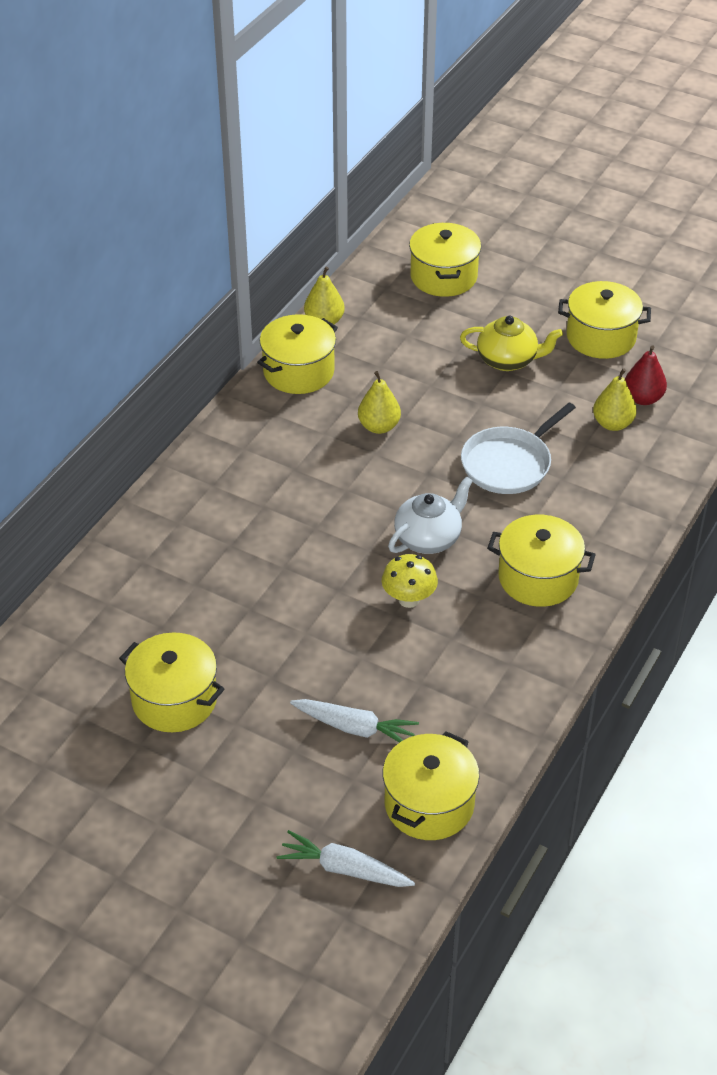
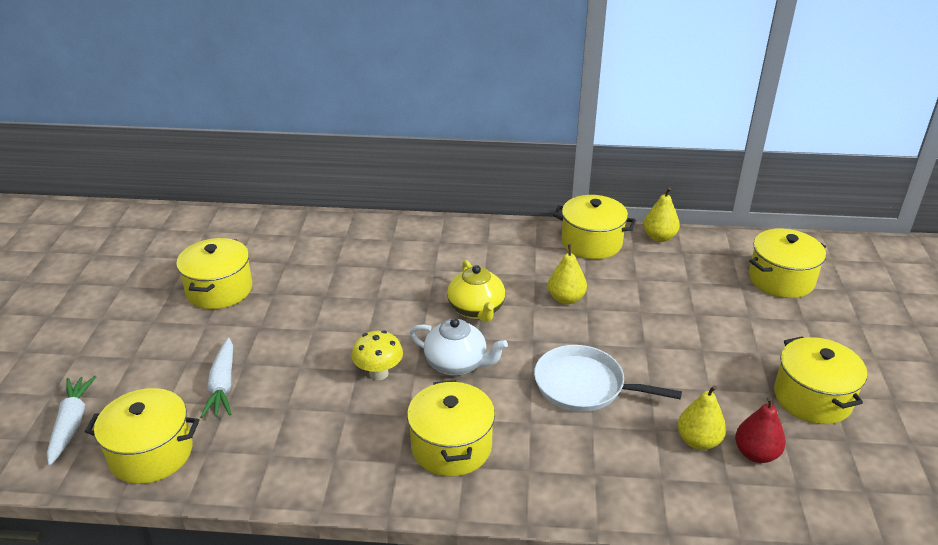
camera: 65 degrees right, 10 degrees down
yellow teapot [460,316,563,371] -> yellow teapot moved to [447,260,505,322]

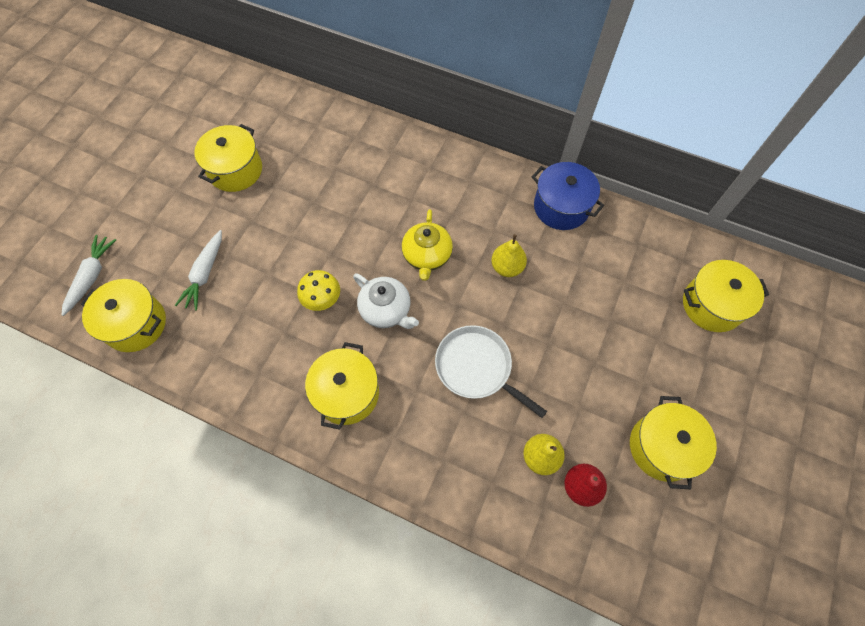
camera: 20 degrees right, 30 degrees up
yellow pot [553,195,636,259] -> blue pot [532,162,604,230]
yellow pear [643,187,680,242] -> none

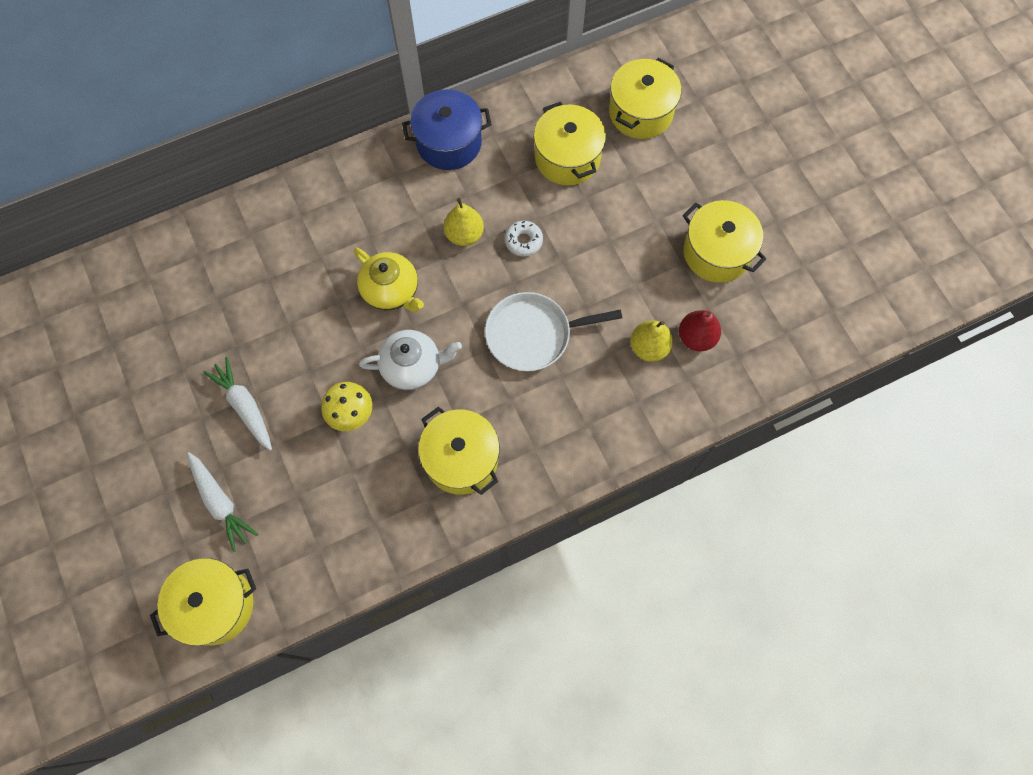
camera: 50 degrees left, 5 degrees up
white carrot [61,235,116,316] -> white carrot moved to [203,357,272,451]
yellow pot [194,124,262,192] -> yellow pot moved to [534,101,606,186]
none -> white donut [505,221,543,257]

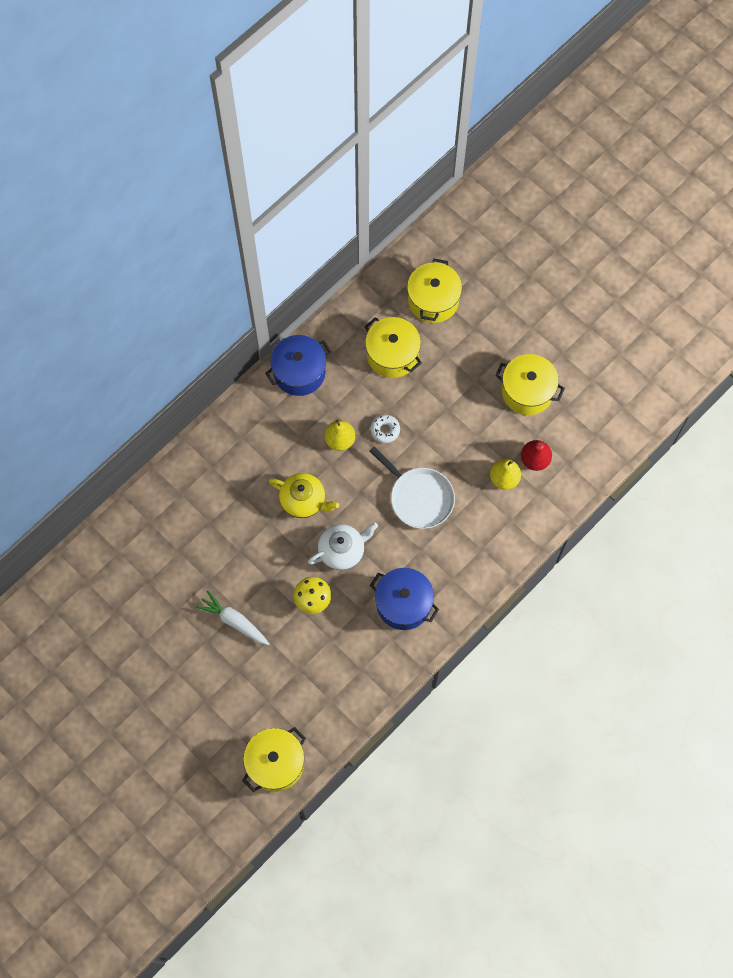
camera: 20 degrees left, 0 degrees up
white carrot [187,452,258,552] -> none
yellow pot [418,407,500,495] -> blue pot [370,568,439,630]
white pan [485,292,622,371] -> white pan turned 105 degrees counterclockwise [370,447,455,529]

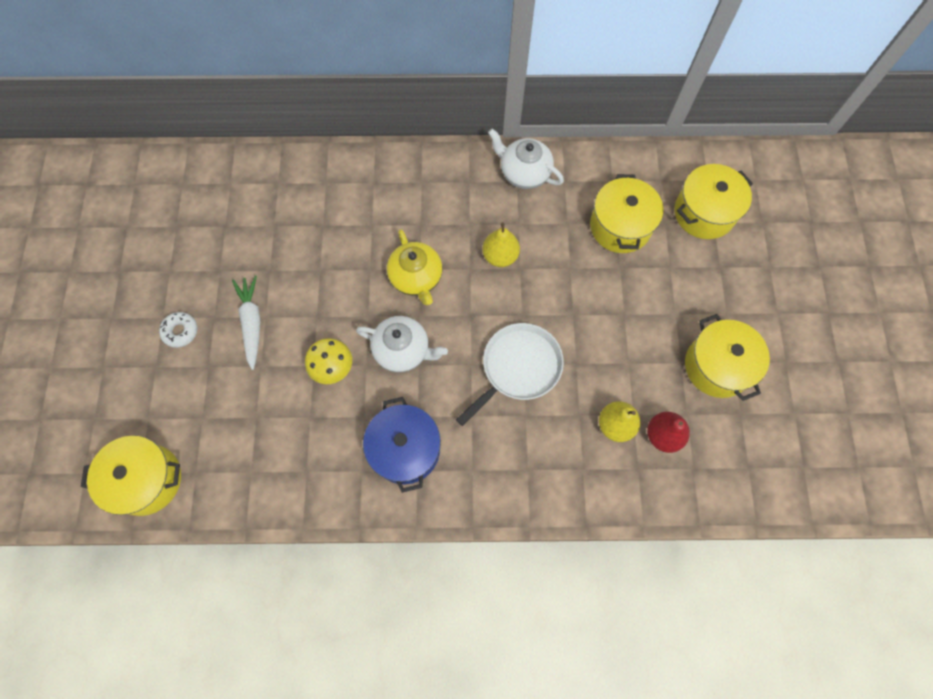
camera: 45 degrees right, 0 degrees up
blue pot [265,335,331,396] -> white teapot [488,128,564,189]
white pan [370,447,455,529] -> white pan turned 135 degrees counterclockwise [456,323,564,426]
white donut [371,415,400,443] -> white donut moved to [159,312,197,348]

